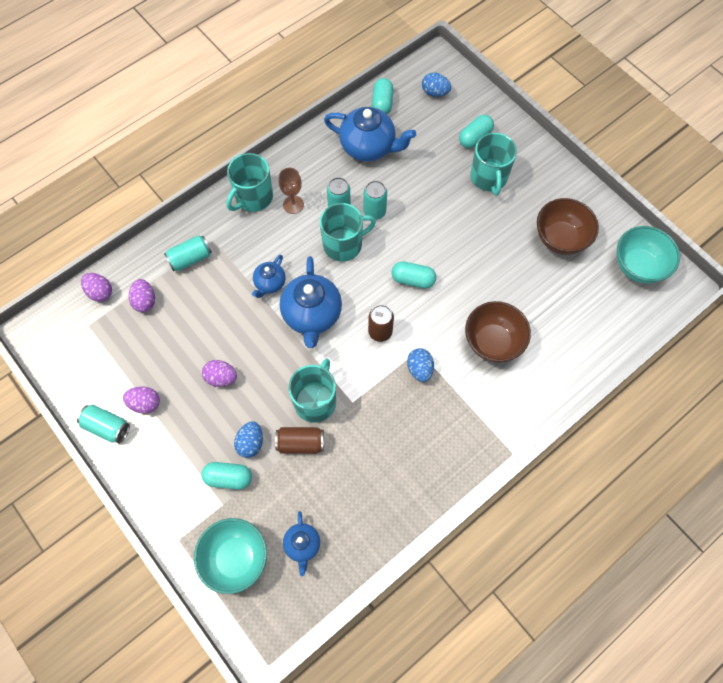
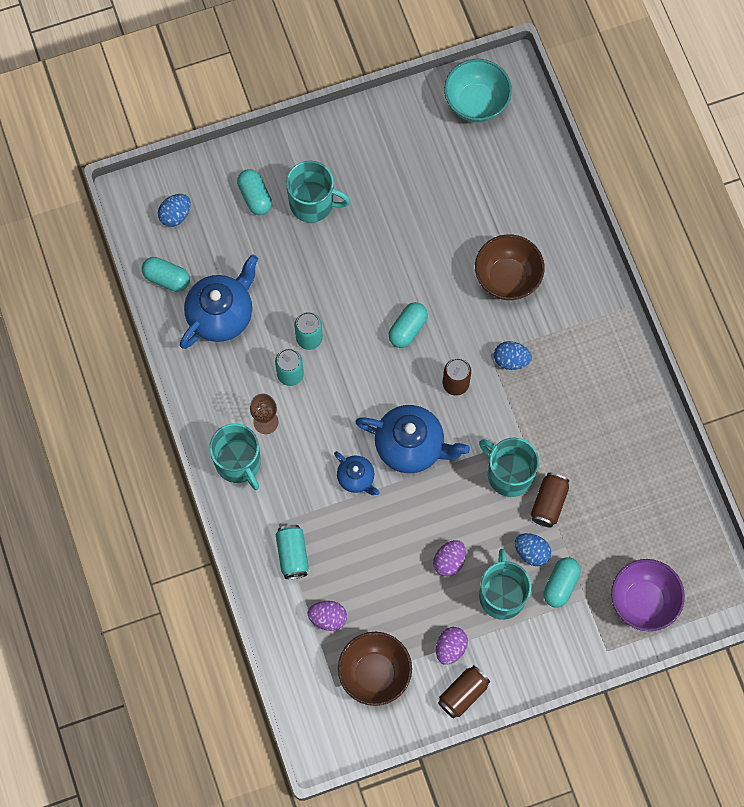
camera: 70 degrees left, 5 degrees up
turquoise can [77,404,130,443] -> brown can [438,665,490,718]
purple egg [81,273,112,302] -> none
turquoise bowl [194,518,267,594] -> purple bowl [611,559,685,631]
blue teapot [283,511,320,576] -> none
turquoise mug [320,203,376,262] -> turquoise mug moved to [479,549,532,620]
brown bowl [537,198,599,255] -> brown bowl moved to [338,632,412,706]

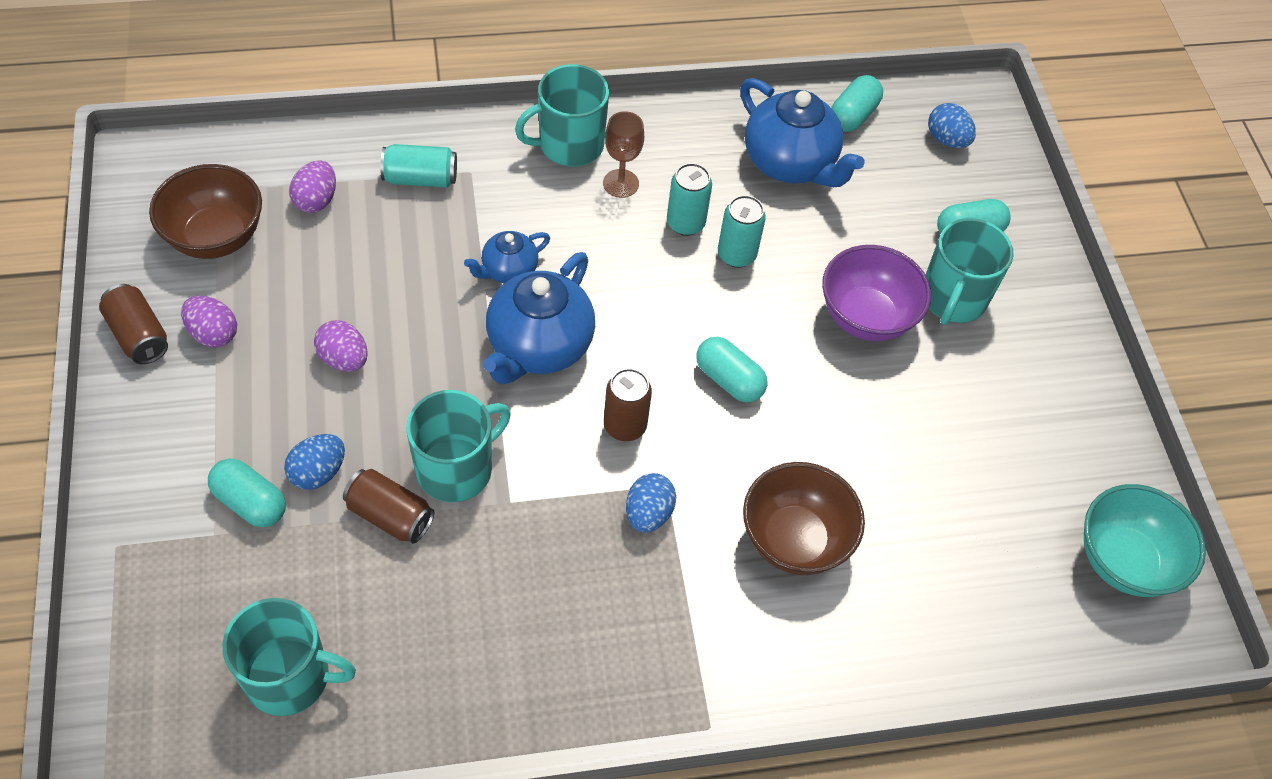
camera: 95 degrees right, 15 degrees down
turquoise mug [479,549,532,620] -> turquoise mug moved to [222,598,356,716]
purple bowl [611,559,685,631] -> purple bowl moved to [822,245,931,341]

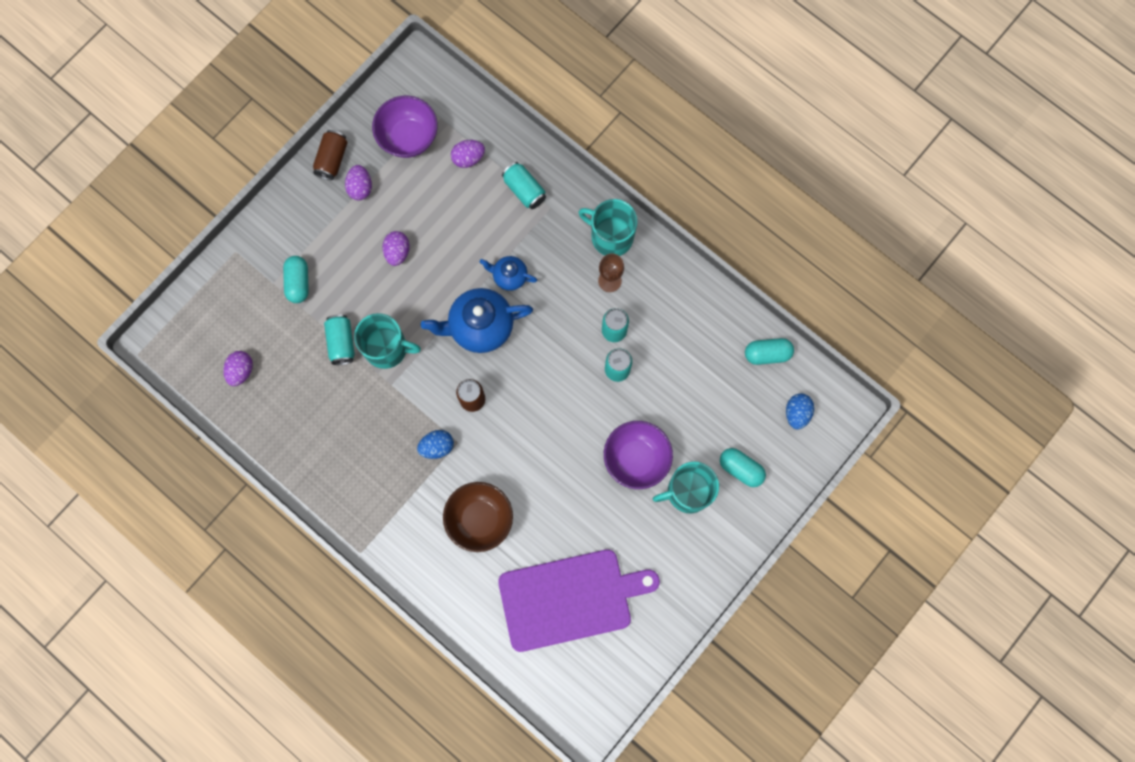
camera: 55 degrees right, 20 degrees up
brown bowl [149,164,262,259] -> purple bowl [372,96,438,158]
turquoise mug [222,598,356,716] -> purple egg [223,351,253,386]
blue egg [284,434,345,490] -> none
brown can [343,469,435,544] -> turquoise can [324,314,355,365]
turquoise capsule [696,337,768,402] -> none
blue teapot [740,78,865,187] -> none
turquoise bowl [1084,484,1206,597] -> none
none -> purple cutting board [498,549,660,652]

